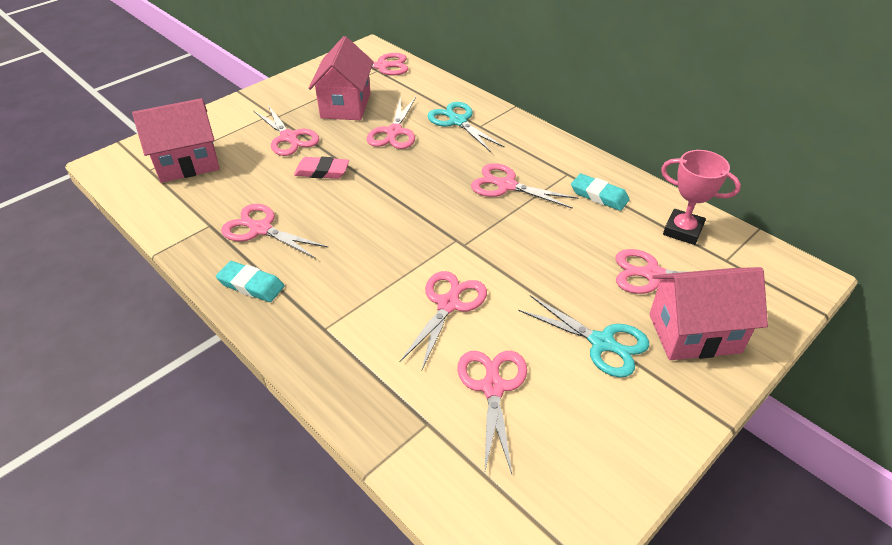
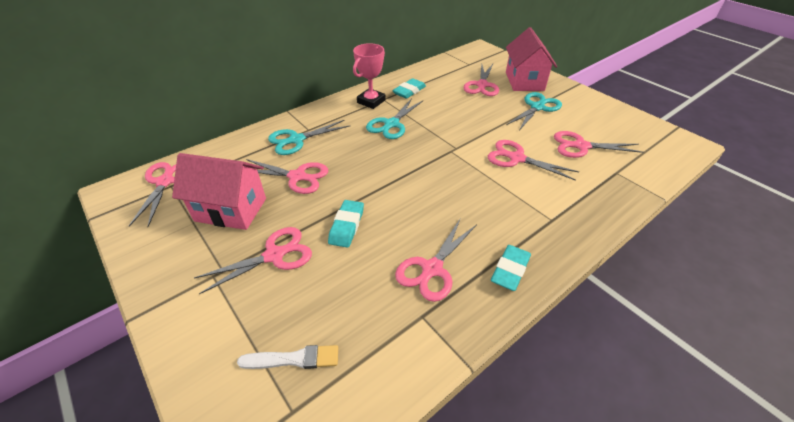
camera: 85 degrees left, 0 degrees up
pink house [132,98,220,183] -> white brush [237,345,338,369]
pink eraser [294,157,349,179] -> turquoise eraser [328,200,364,248]
pink scissors [471,163,578,209] -> turquoise scissors [366,98,424,139]
pink trophy [661,150,741,245] -> pink trophy moved to [353,43,386,109]

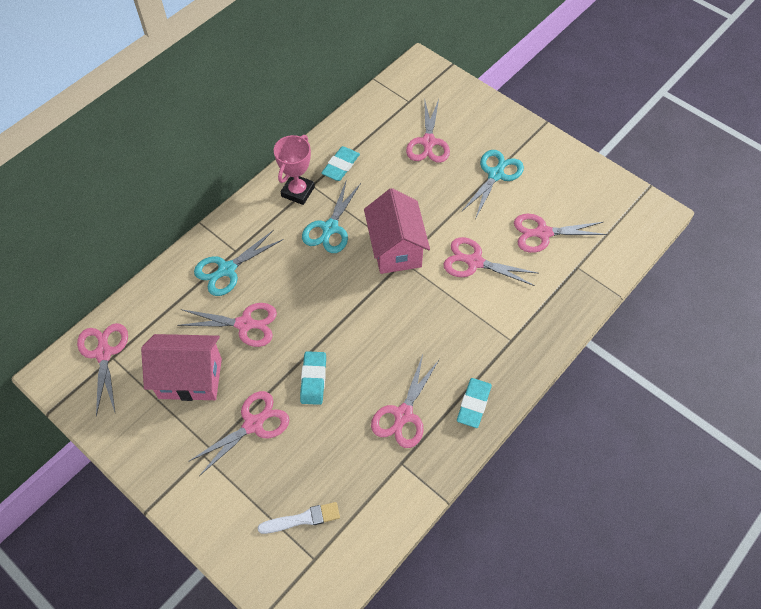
camera: 10 degrees left, 15 degrees up
pink house [506,27,557,91] -> pink house moved to [364,188,430,274]

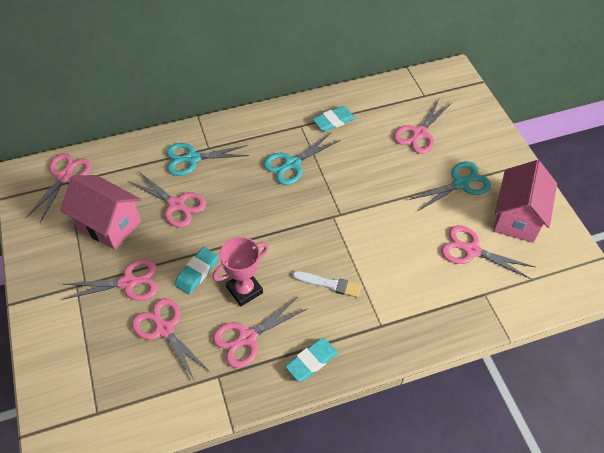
camera: 30 degrees right, 5 degrees down
white brush [257,502,340,534] -> white brush moved to [292,271,362,298]
pink trophy [274,135,315,205] -> pink trophy moved to [212,237,268,307]
pink house [364,188,430,274] -> pink house moved to [493,160,557,243]
pink scissors [443,237,539,286] -> pink scissors moved to [132,298,210,382]

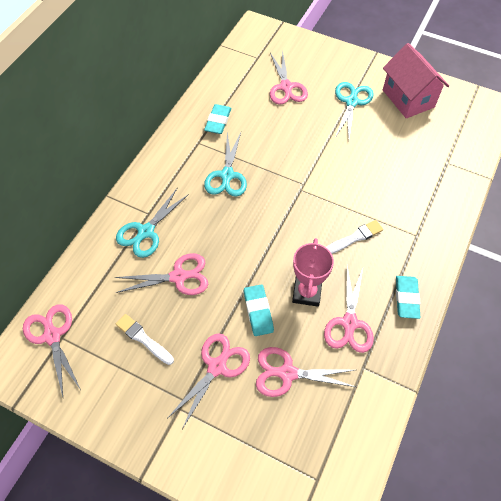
camera: 45 degrees left, 5 degrees up
pink house [60,175,141,250] -> white brush [116,314,174,365]
pink scissors [441,226,535,280] -> none

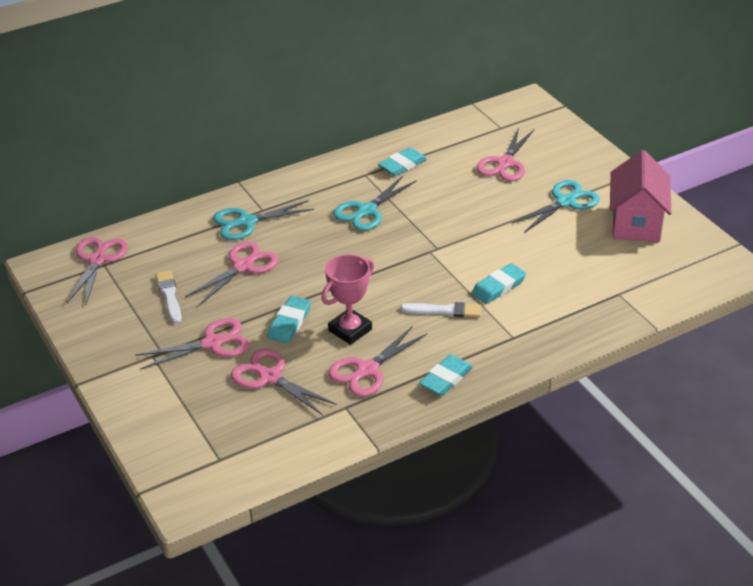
camera: 35 degrees right, 20 degrees down
pink scissors [115,253,208,295] -> pink scissors turned 75 degrees counterclockwise [185,242,278,305]
none -> turquoise eraser [471,263,526,304]

